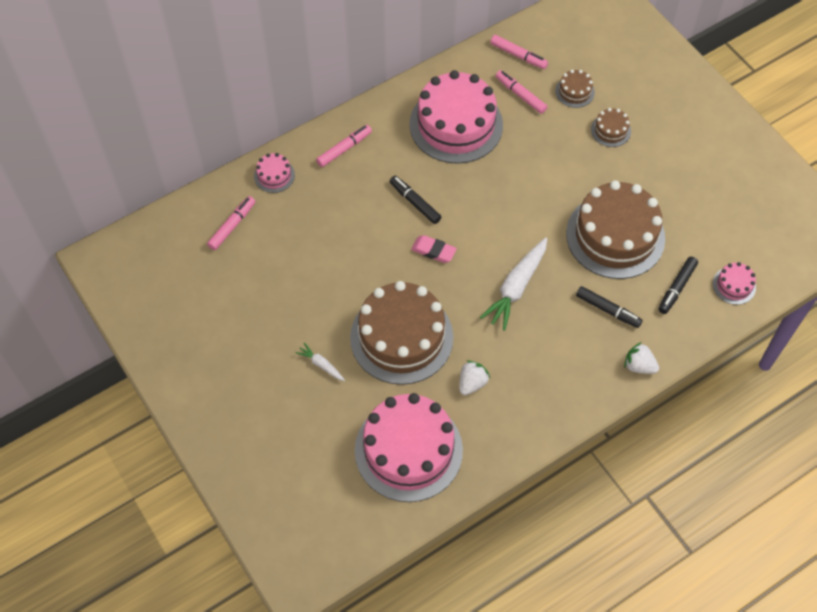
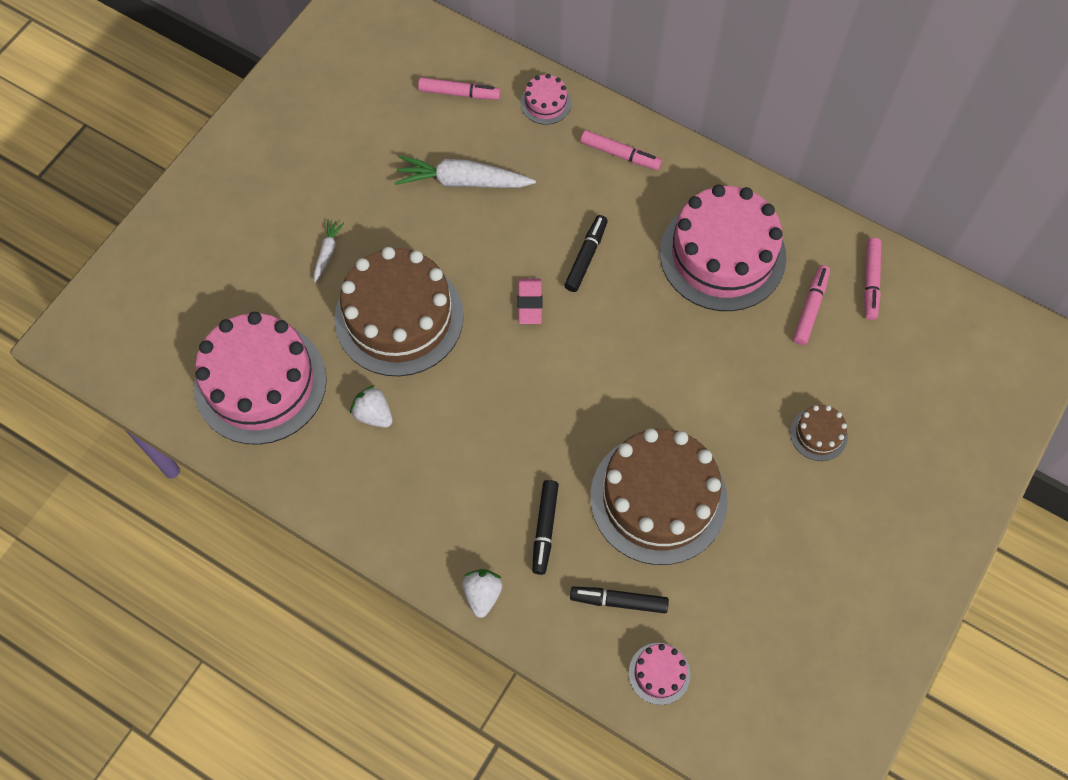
camera: 65 degrees right, 5 degrees up
white strawberry [459,360,490,395] -> white strawberry turned 150 degrees counterclockwise [350,385,393,428]
white carrot [480,238,547,331] -> white carrot moved to [395,155,536,188]
brown cake [555,69,595,108] -> none

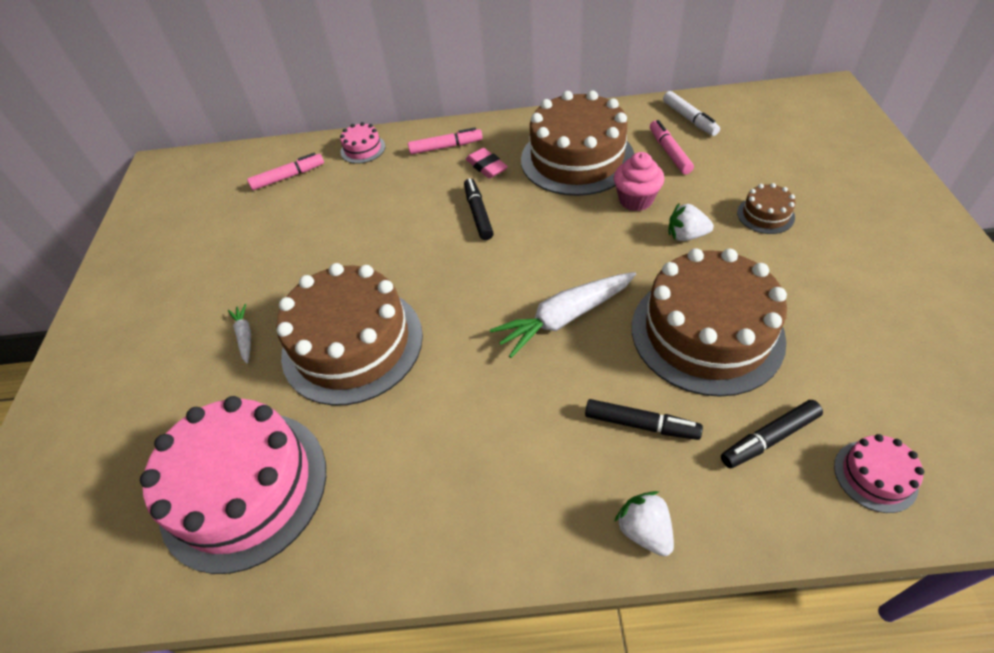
camera: 30 degrees left, 15 degrees down
white strawberry [350,385,393,428] -> white strawberry moved to [668,202,714,241]
white carrot [395,155,536,188] -> white carrot moved to [490,272,636,358]
pink eraser [518,279,543,324] -> pink eraser moved to [466,148,508,178]
black marker [532,480,559,575] -> black marker turned 45 degrees counterclockwise [585,399,703,440]
pink cake [660,185,786,311] -> brown cake [521,90,634,196]
pink marker [864,238,882,320] -> white marker [663,91,720,136]
none -> pink cupcake [614,152,664,211]

